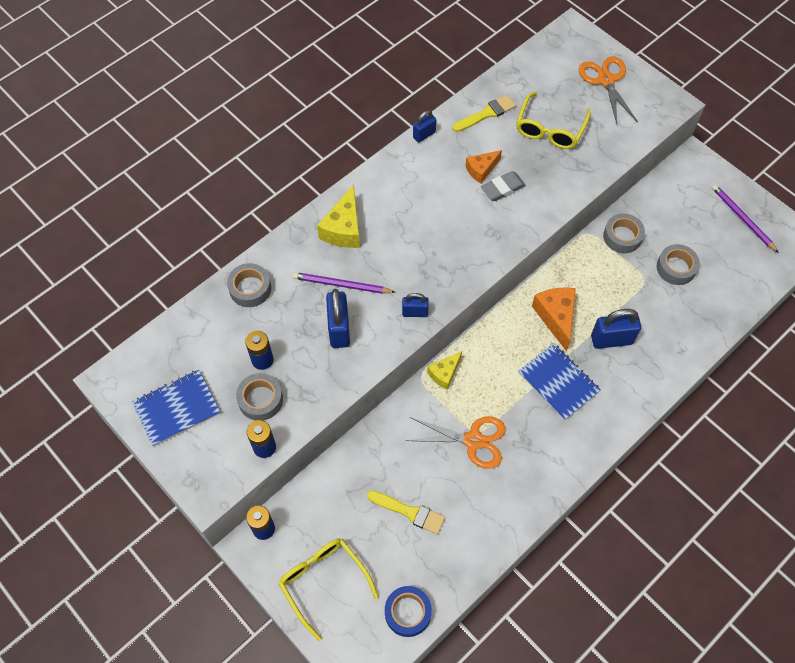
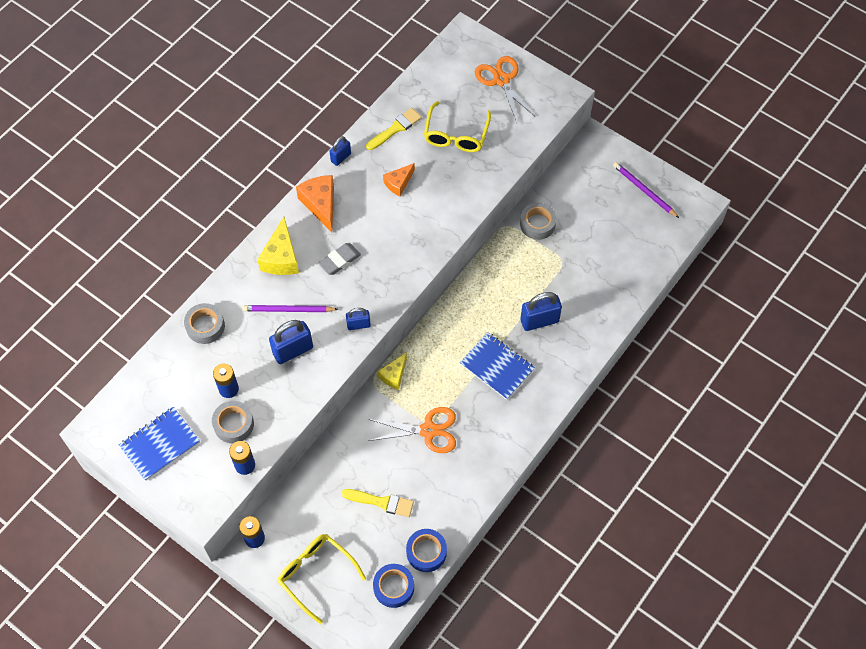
camera: 10 degrees left, 0 degrees up
blue padlock [326,289,350,348] -> blue padlock turned 75 degrees clockwise [269,320,313,364]
grey eraser [481,171,526,201] -> grey eraser moved to [318,243,361,275]
orange cheese [532,287,576,351] -> orange cheese moved to [296,175,334,232]
grey tape [657,244,700,285] -> none
none -> blue tape [406,529,447,572]

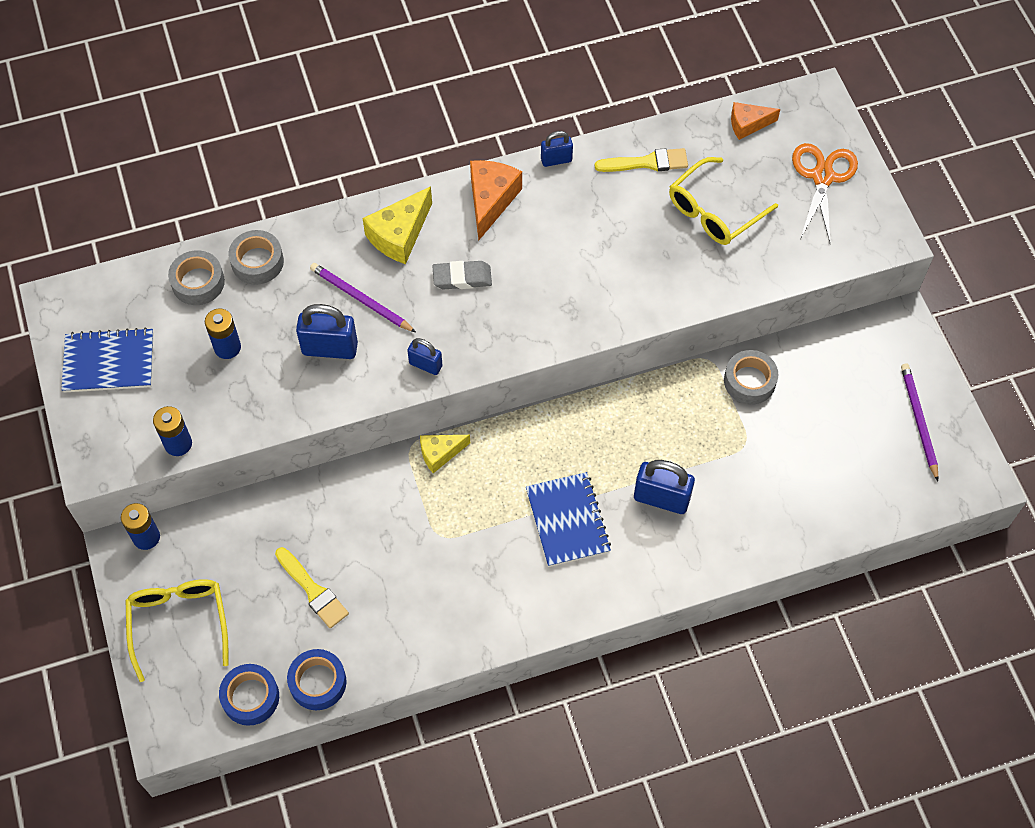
camera: 35 degrees right, 0 degrees up
grey tape [212,401,254,443] -> grey tape moved to [168,250,225,305]
orange scissors [368,407,456,453] -> none
orange cheese [383,163,415,196] -> orange cheese moved to [731,102,780,140]

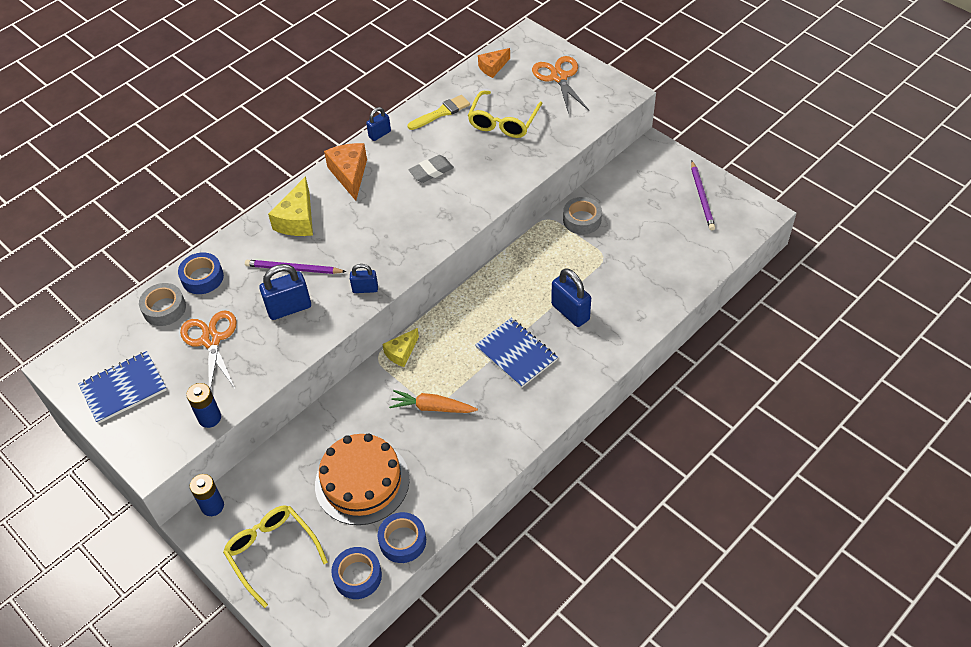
camera: 25 degrees left, 10 degrees down
blue battery [205,308,241,359] -> orange scissors [180,311,237,390]
grey tape [228,230,284,285] -> blue tape [178,253,224,294]
yellow brush [275,547,349,628] -> orange cake [315,434,410,525]
grey eraser [433,261,492,289] -> grey eraser moved to [408,155,454,183]
blue padlock [634,460,695,514] -> blue padlock turned 60 degrees clockwise [551,268,591,327]
purple pencil [901,364,938,481] -> purple pencil turned 150 degrees counterclockwise [691,161,715,230]
none -> orange carrot [389,390,478,413]

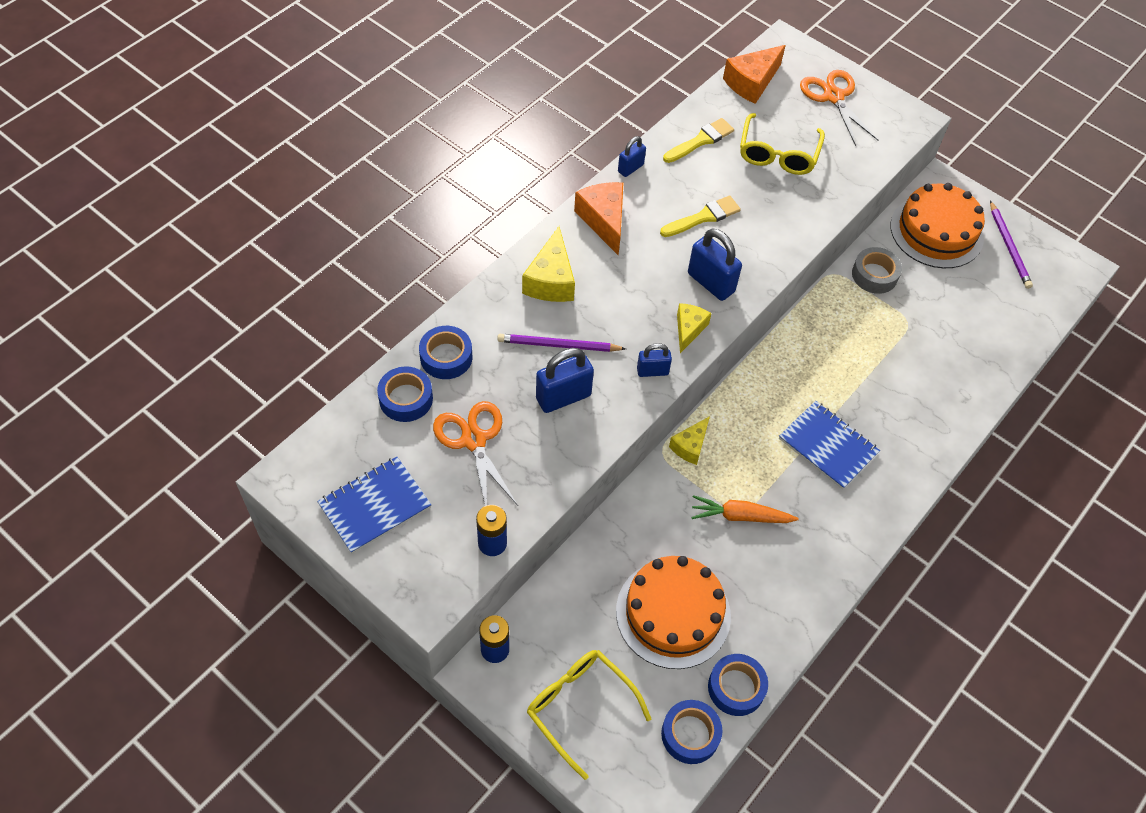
camera: 10 degrees left, 5 degrees up
grey tape [139,283,186,326] -> blue tape [377,366,433,422]
grey eraser [408,155,454,183] -> yellow brush [660,196,741,237]
orange cheese [478,48,510,78] -> orange cheese [723,45,786,104], size x1.58
blue padlock [551,268,591,327] -> blue padlock moved to [688,229,742,301]
none -> yellow cheese [677,303,712,353]
none -> orange cake [890,183,985,268]

